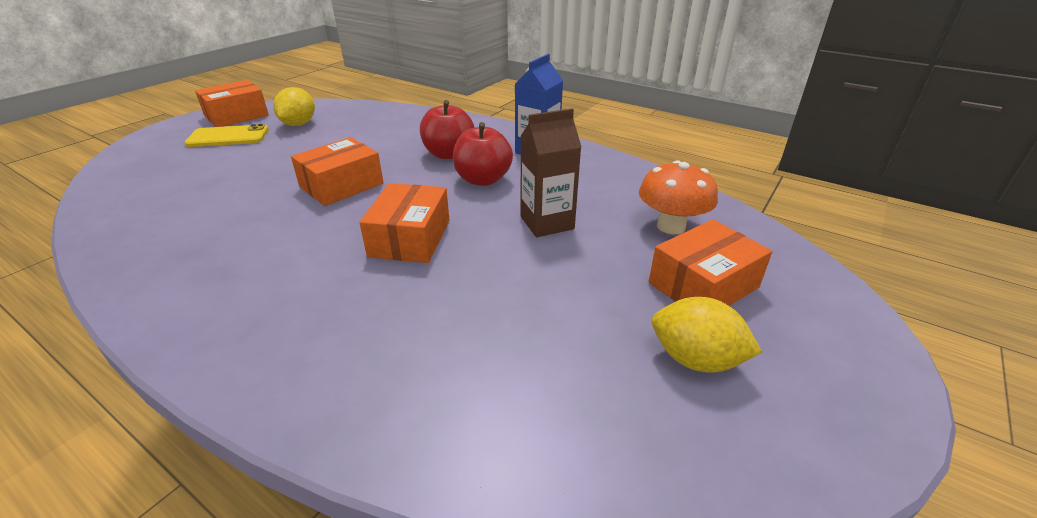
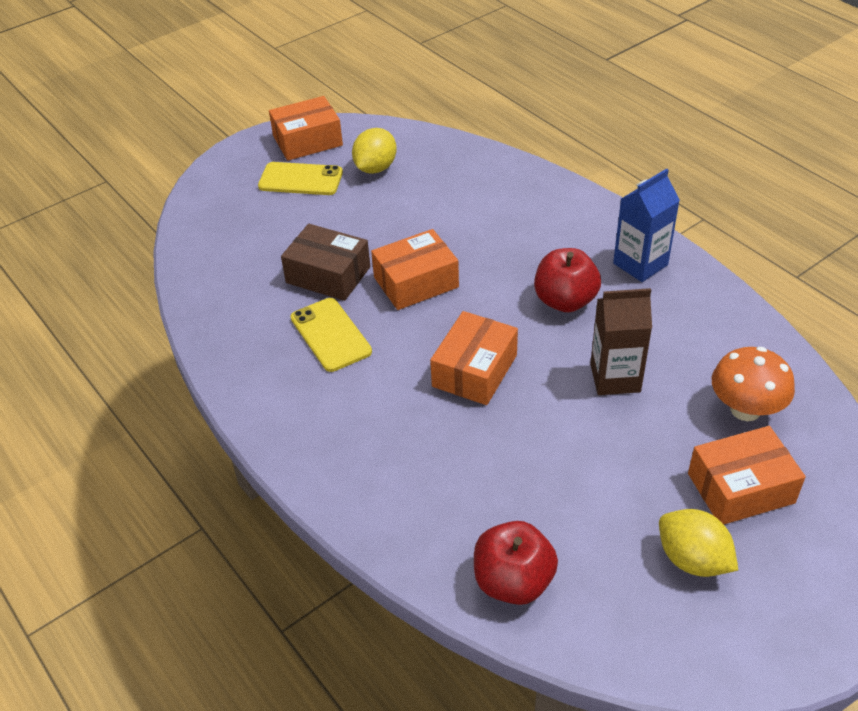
camera: 20 degrees right, 10 degrees up
red apple [420,100,474,159] -> red apple moved to [474,521,558,605]
none -> brown box [281,224,370,301]
none -> yellow phone [290,298,372,372]

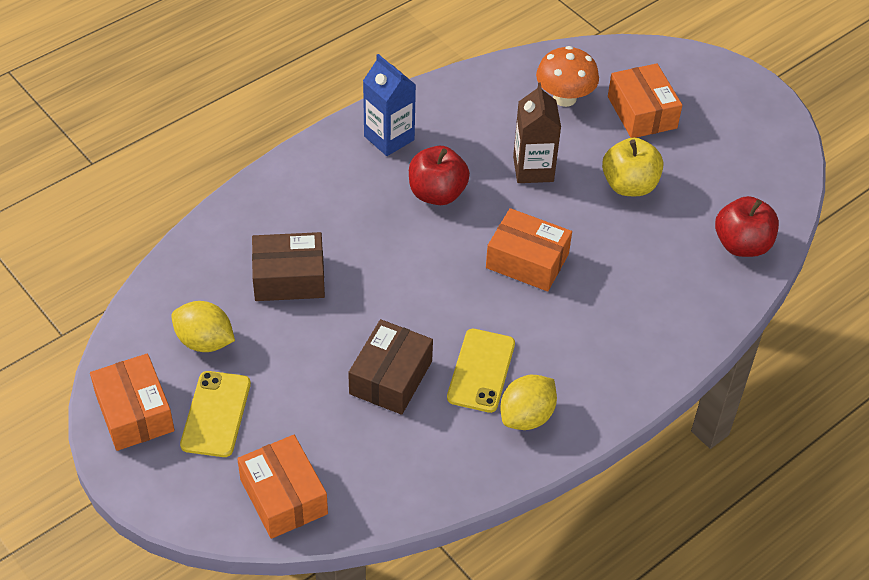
camera: 95 degrees left, 5 degrees up
yellow phone [290,298,372,372] -> yellow phone turned 45 degrees counterclockwise [447,329,515,413]
orange box [371,229,459,310] -> orange box moved to [237,435,328,539]
yellow lemon [659,509,738,577] -> yellow lemon moved to [500,375,557,430]
none -> brown box [252,232,325,301]
none -> yellow apple [602,137,663,196]

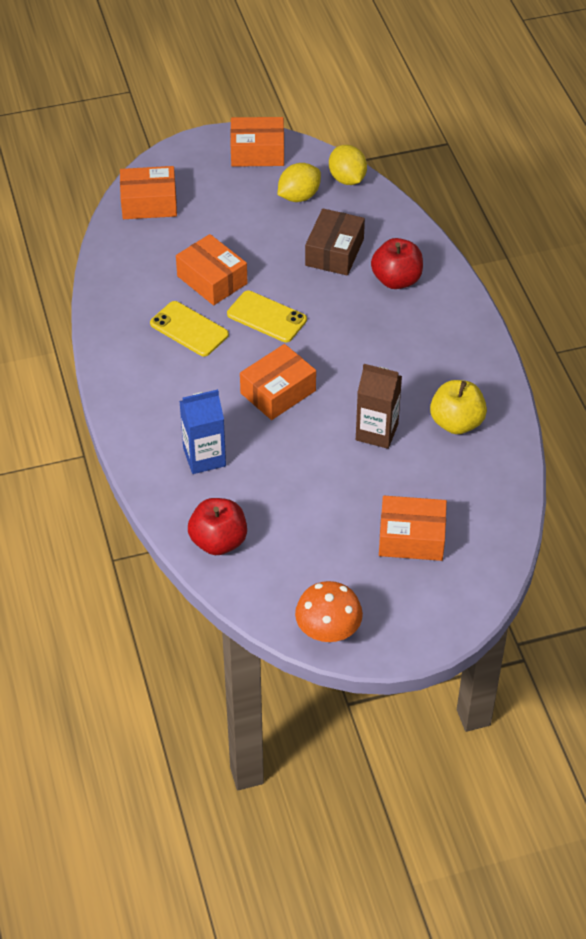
camera: 115 degrees right, 0 degrees up
yellow phone [180,371,251,457] -> yellow phone moved to [227,291,307,342]
brown box [348,319,433,415] -> orange box [176,234,247,305]
blue carton [363,54,416,156] -> blue carton moved to [179,389,226,474]
red apple [409,146,470,205] -> red apple moved to [371,238,423,289]
yellow lemon [500,375,557,430] -> yellow lemon moved to [329,145,367,185]
orange mushroom [536,46,599,107] -> orange mushroom moved to [295,581,363,642]
yellow apple [602,137,663,196] -> yellow apple moved to [430,380,487,434]

